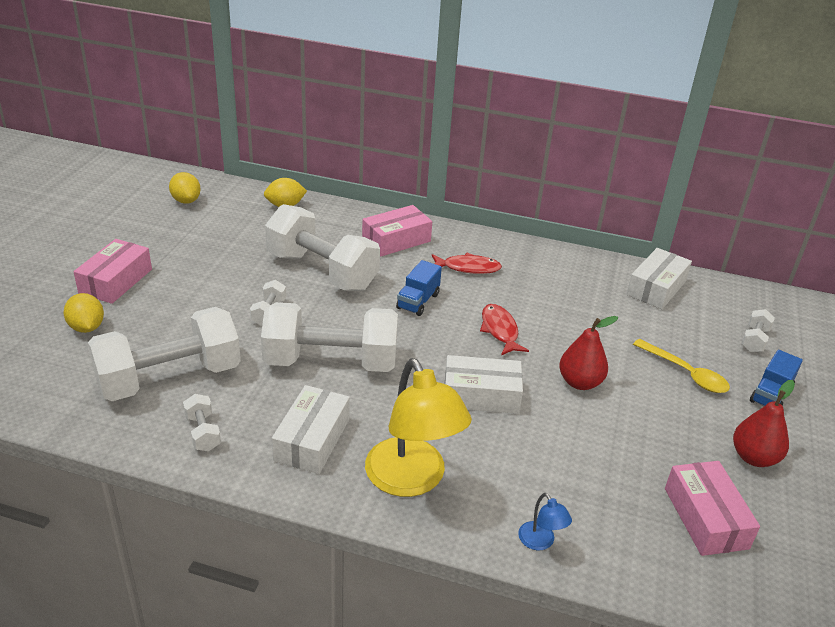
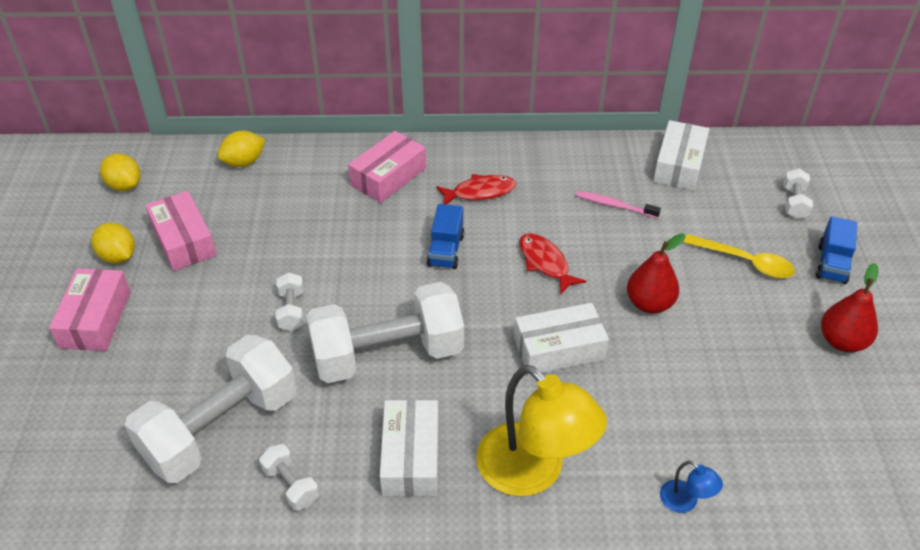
camera: 15 degrees left, 10 degrees up
yellow lemon [63,293,104,333] -> yellow lemon moved to [91,223,135,264]
white dumbbell [265,204,380,291] -> none
pink box [665,461,760,556] -> pink box moved to [145,191,217,271]
none -> pink toothbrush [576,191,661,219]

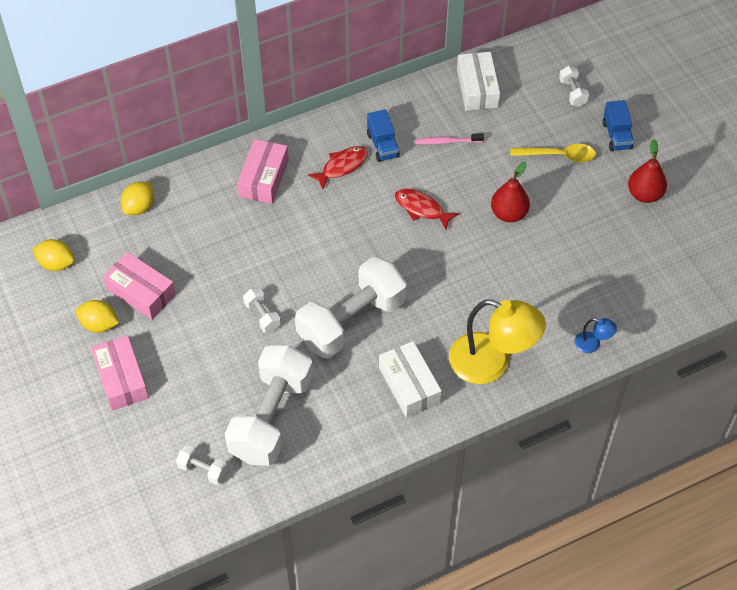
camera: 25 degrees left, 10 degrees up
white dumbbell [259,444,319,511] -> white dumbbell moved to [176,445,227,485]
blue truck [427,204,464,269] -> blue truck moved to [367,109,400,162]
white box [514,303,609,376] -> none

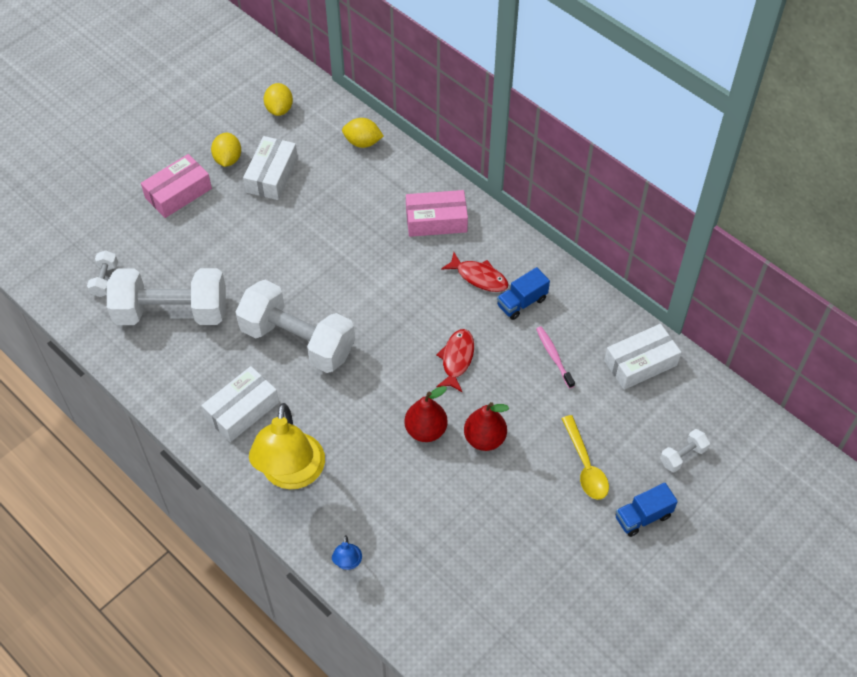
camera: 70 degrees right, 0 degrees up
pink box [103,252,176,320] -> white box [243,136,298,200]
white dumbbell [243,288,281,333] -> none
red pear [628,139,667,203] -> red pear moved to [405,386,448,442]

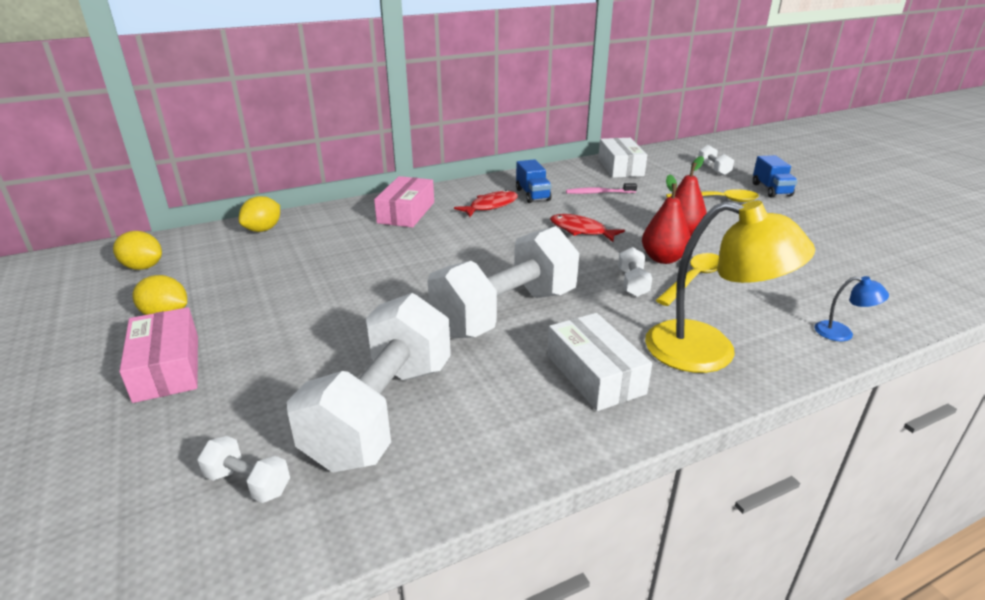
camera: 70 degrees left, 25 degrees down
white box [243,136,298,200] -> none
none -> white dumbbell [618,247,652,297]
none -> yellow spoon [656,253,719,306]

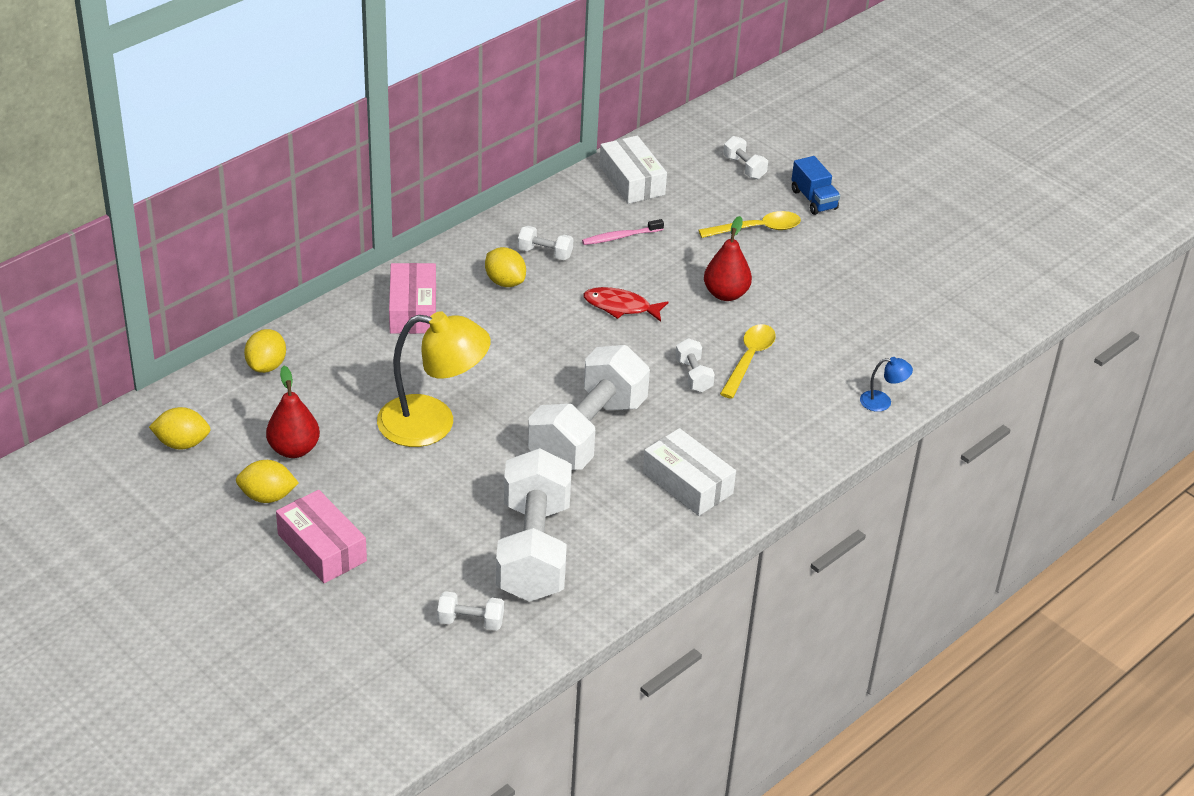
camera: 20 degrees left, 10 degrees up
red fish [454,190,518,217] -> yellow lemon [485,247,526,287]
blue truck [516,159,552,203] -> white dumbbell [518,226,573,260]
red pear [642,175,691,264] -> red pear moved to [266,366,320,458]
yellow lamp [645,201,815,373] -> yellow lamp moved to [377,311,491,447]

